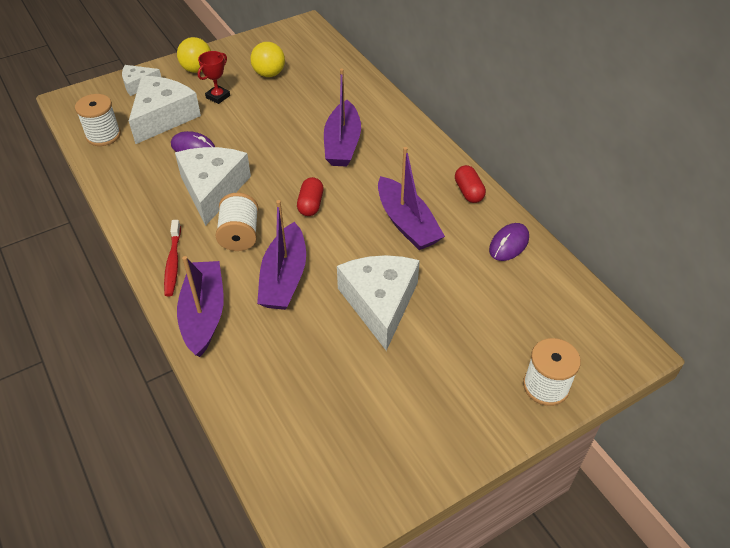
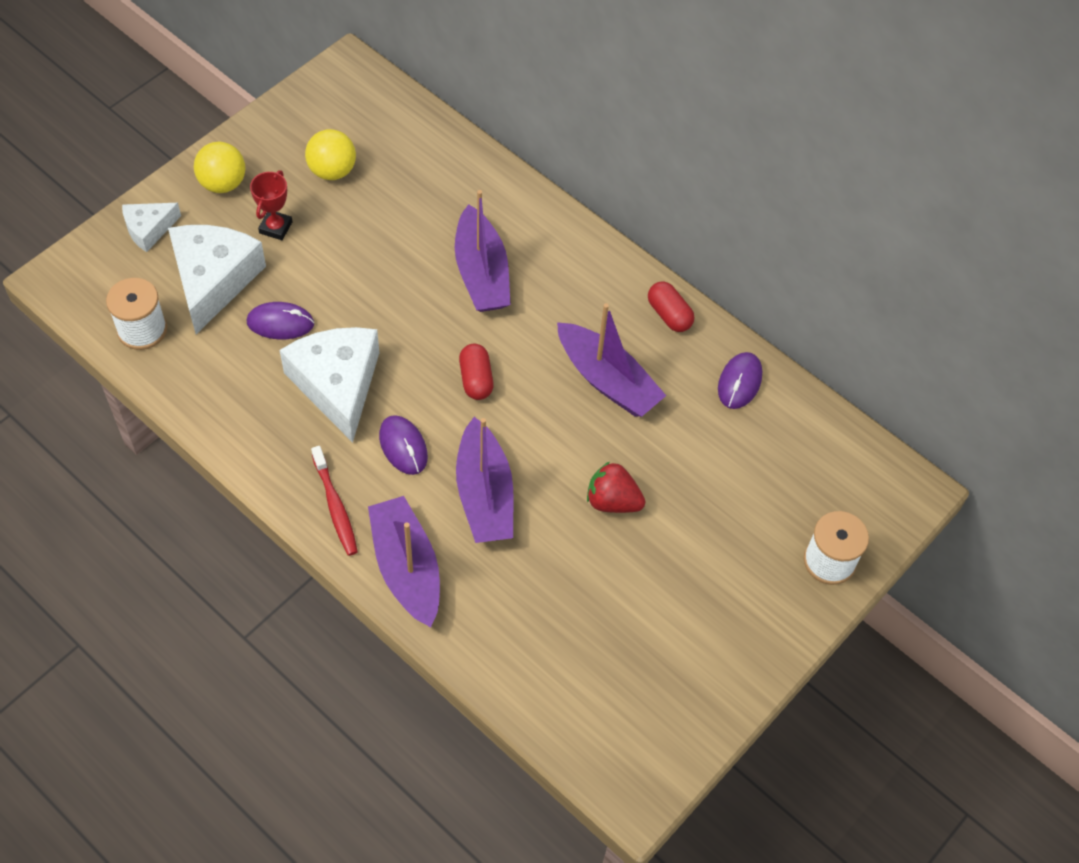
camera: 20 degrees left, 10 degrees up
white spool [215,193,258,251] -> purple mouse [379,415,428,475]
white cheese [337,255,420,351] -> red strawberry [587,462,645,513]

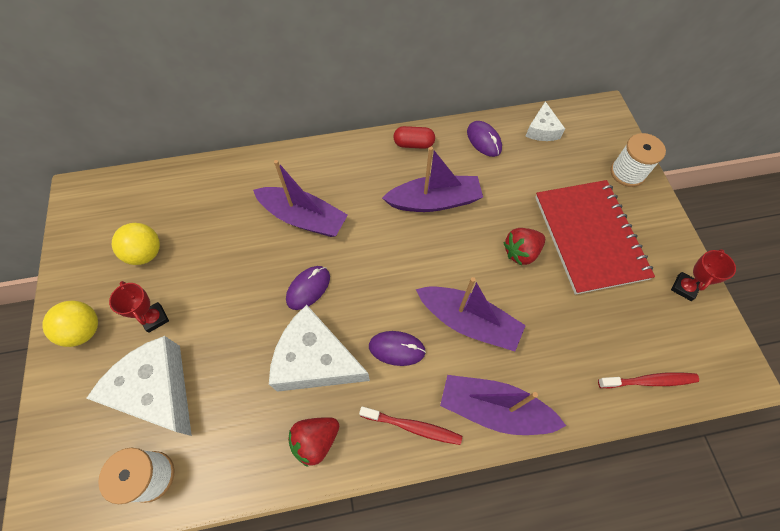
camera: 50 degrees left, 5 degrees up
white cheese [122,203,181,252] -> white cheese moved to [525,101,565,141]
purple mouse [247,302,314,339] -> purple mouse moved to [286,266,330,310]
red capsule [459,344,494,400] -> none
none -> red strawberry [288,417,339,467]
none -> red notebook [535,180,655,295]
none -> red toothbrush [598,372,699,388]
none -> red trophy [671,249,736,301]

